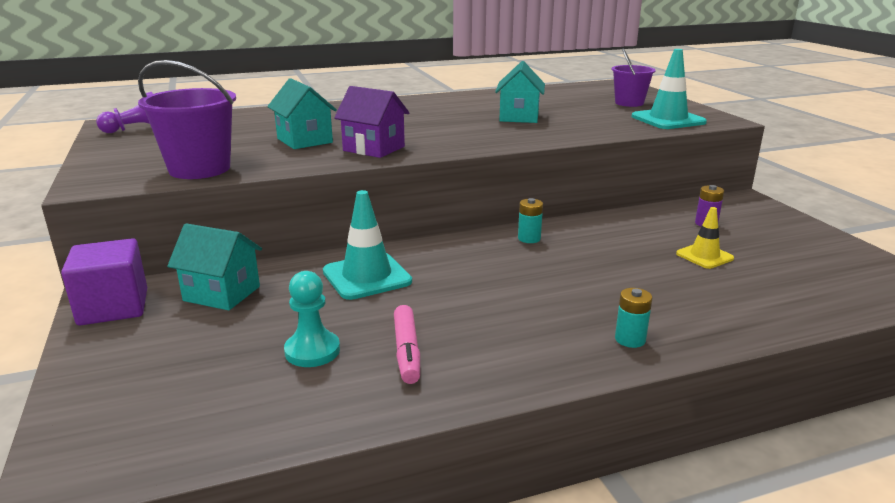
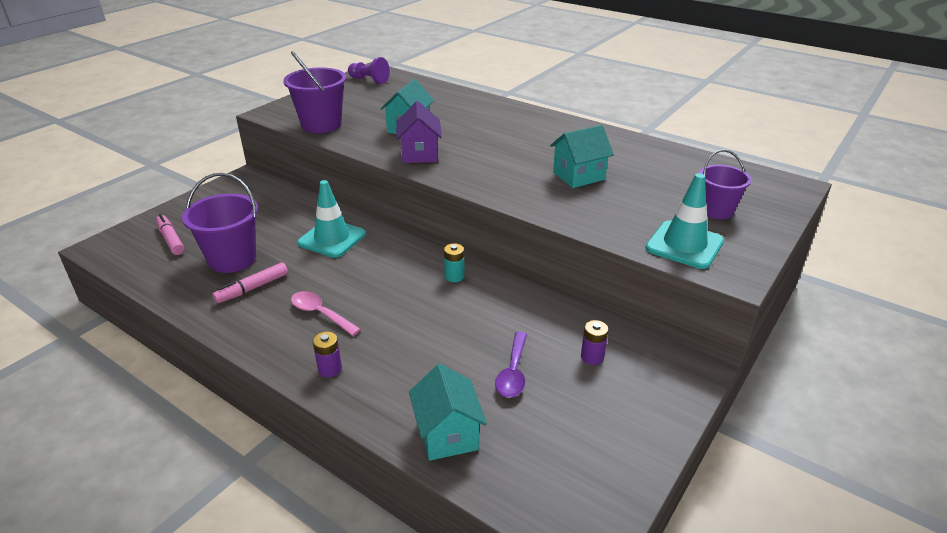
camera: 55 degrees right, 10 degrees up
purple cube [61,238,147,326] -> none
turquoise house [167,223,262,310] -> turquoise house moved to [409,364,487,461]
turquoise pawn [284,271,340,367] -> purple bucket [182,173,258,273]
turquoise battery [615,288,652,348] -> purple battery [313,332,342,377]
yellow traffic cone [676,207,734,269] -> purple spoon [495,331,527,397]
none -> pink marker [156,214,184,255]
none -> pink spoon [291,291,361,336]

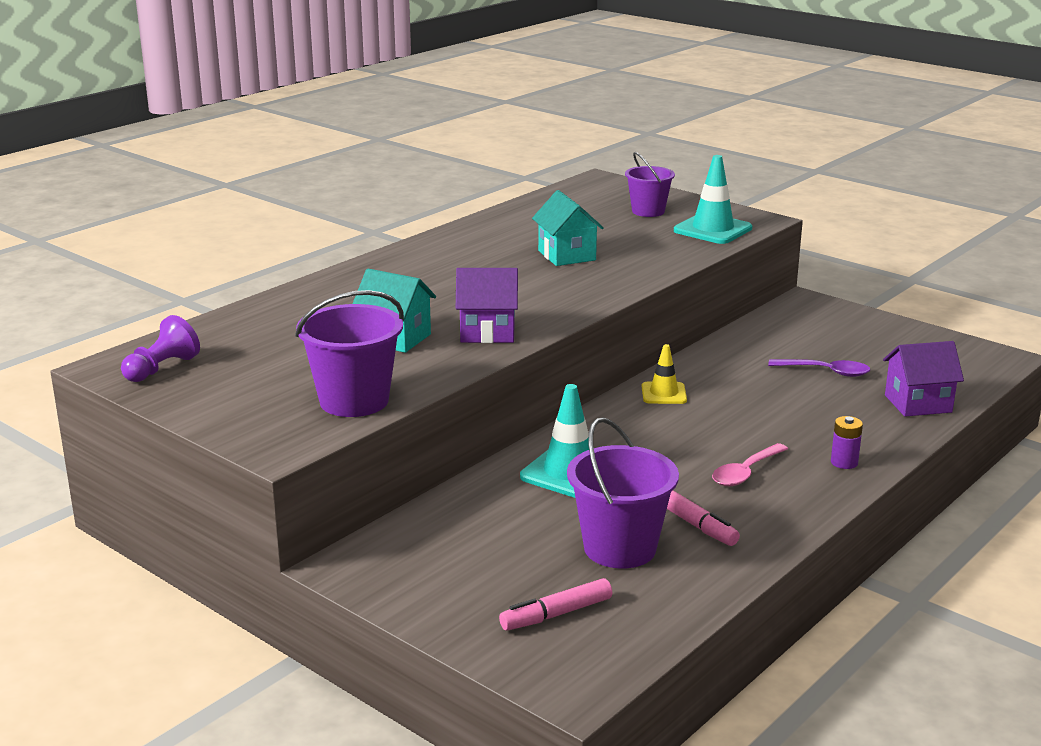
camera: 85 degrees left, 10 degrees down
turquoise house [409,364,487,461] -> purple house [883,341,964,417]
turquoise battery [444,243,464,282] -> yellow traffic cone [642,344,687,404]
purple battery [581,320,609,365] -> none

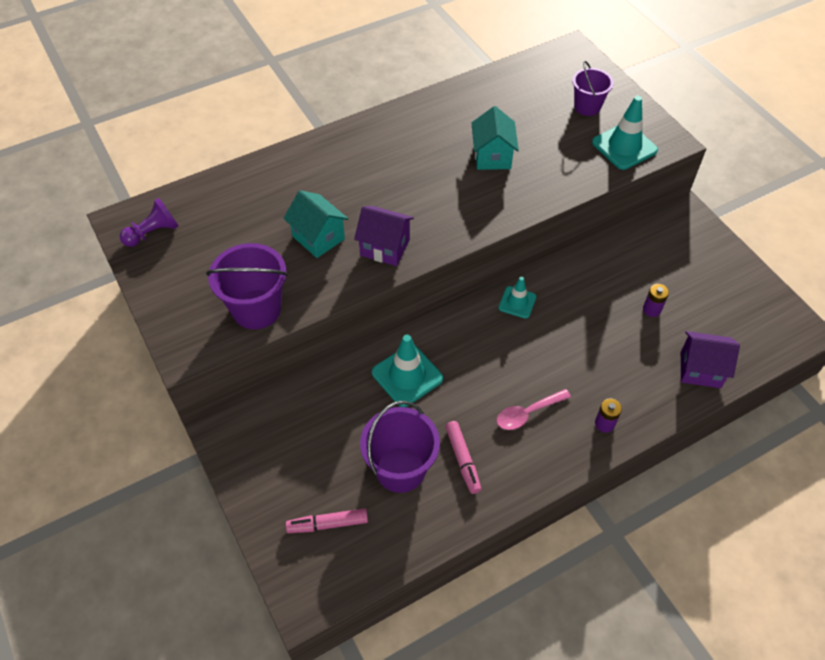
camera: 20 degrees right, 30 degrees up
yellow traffic cone [642,344,687,404] -> turquoise traffic cone [499,277,536,319]
purple spoon [768,359,870,377] -> purple battery [643,284,669,317]

